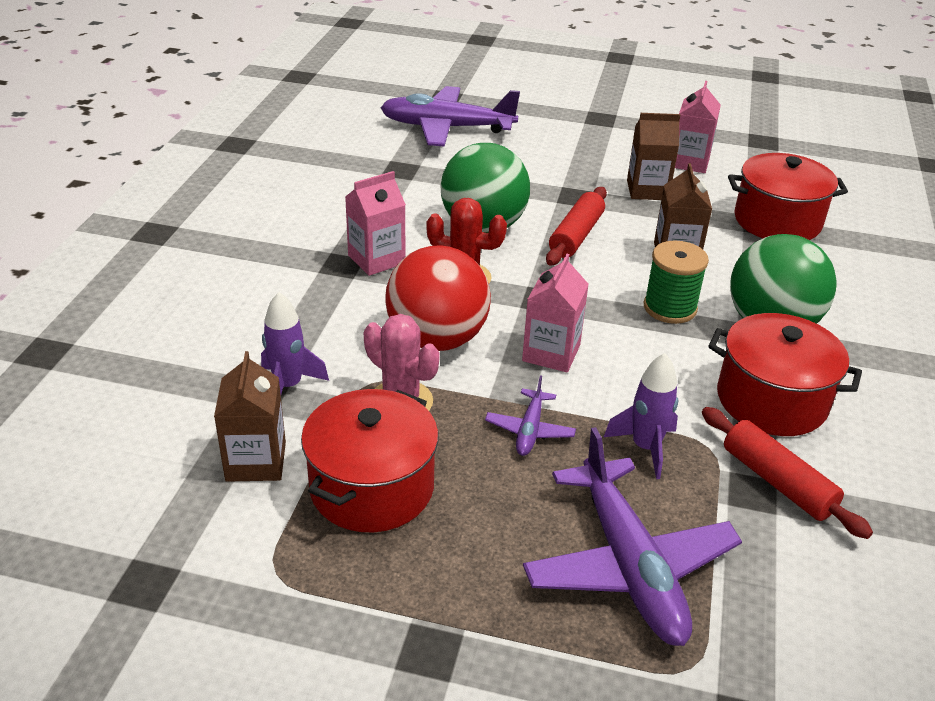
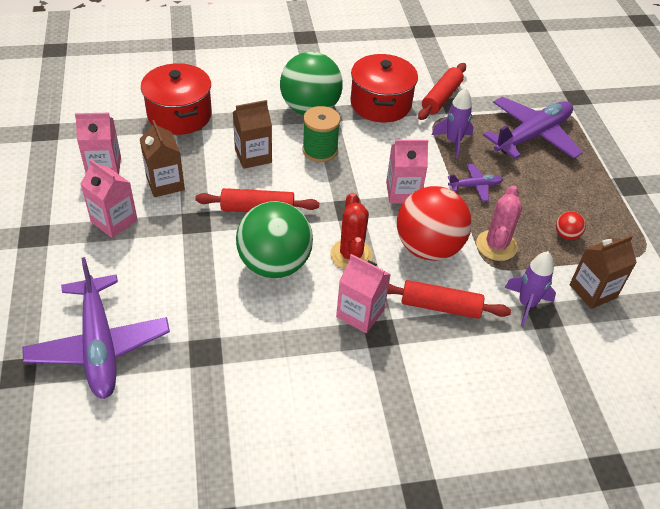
camera: 115 degrees left, 10 degrees up
red pot [301,389,439,532] -> red ball [556,211,586,240]
none -> pink carton [81,159,138,238]
none -> red rolling pin [387,280,511,319]

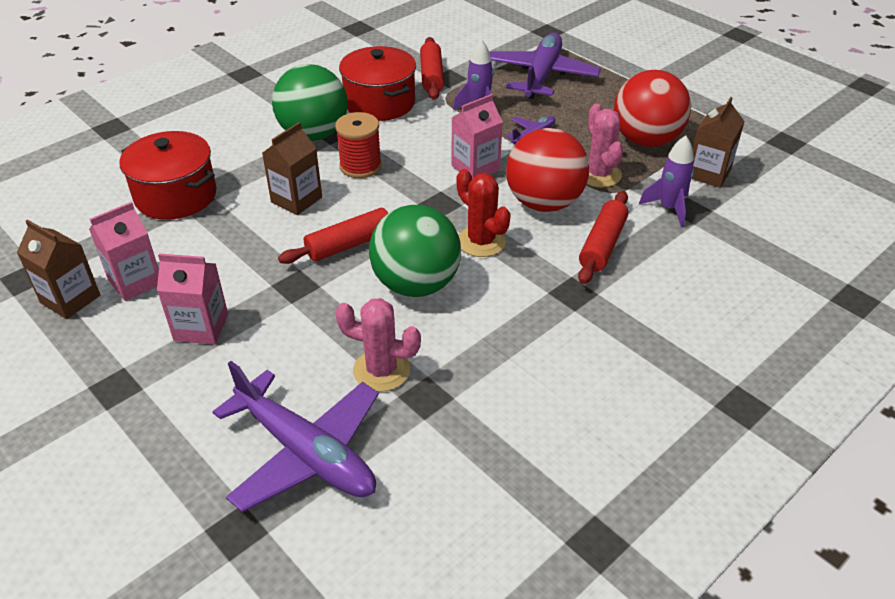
camera: 30 degrees left, 5 degrees down
brown carton [140,120,185,197] -> brown carton moved to [17,219,100,319]
green spool [302,106,340,162] -> red spool [335,112,382,178]
pink carton [336,254,391,333] -> none
red rolling pin [387,280,511,319] -> red rolling pin turned 45 degrees counterclockwise [578,191,629,284]
red ball [556,211,586,240] -> red ball [614,70,691,147], size x2.46
none -> pink cactus [335,298,421,392]

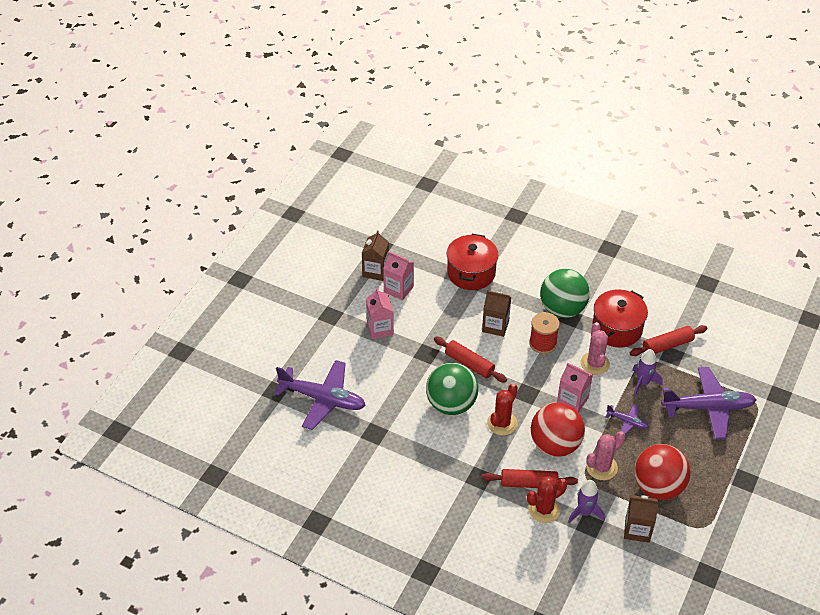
camera: 70 degrees right, 5 degrees up
purple plane [213,361,379,512] -> purple plane turned 90 degrees counterclockwise [274,360,366,430]
pink cactus [335,298,421,392] -> pink cactus moved to [580,322,610,375]
none -> red cactus [527,476,567,523]

